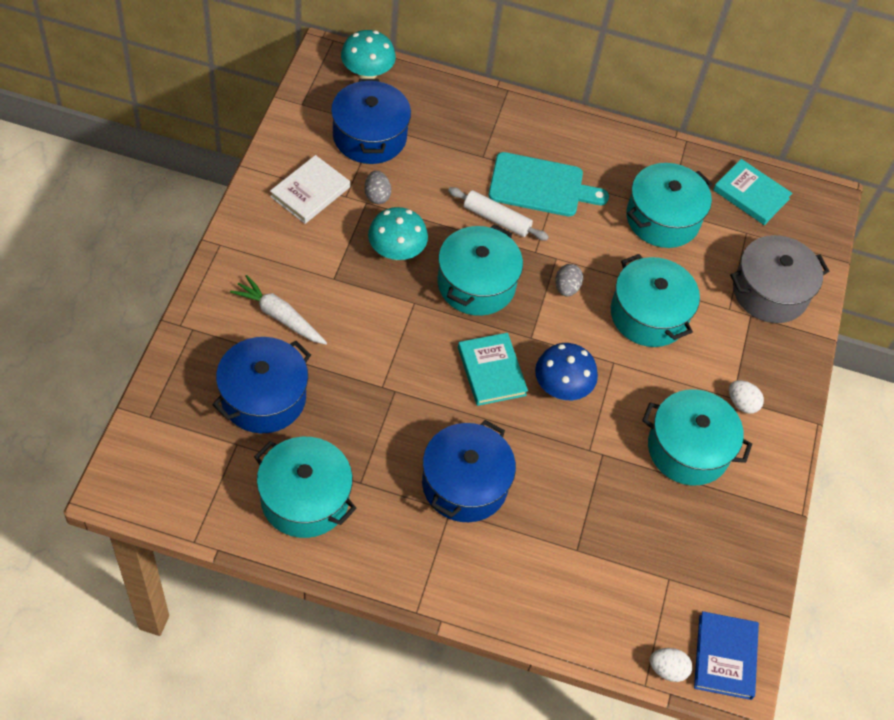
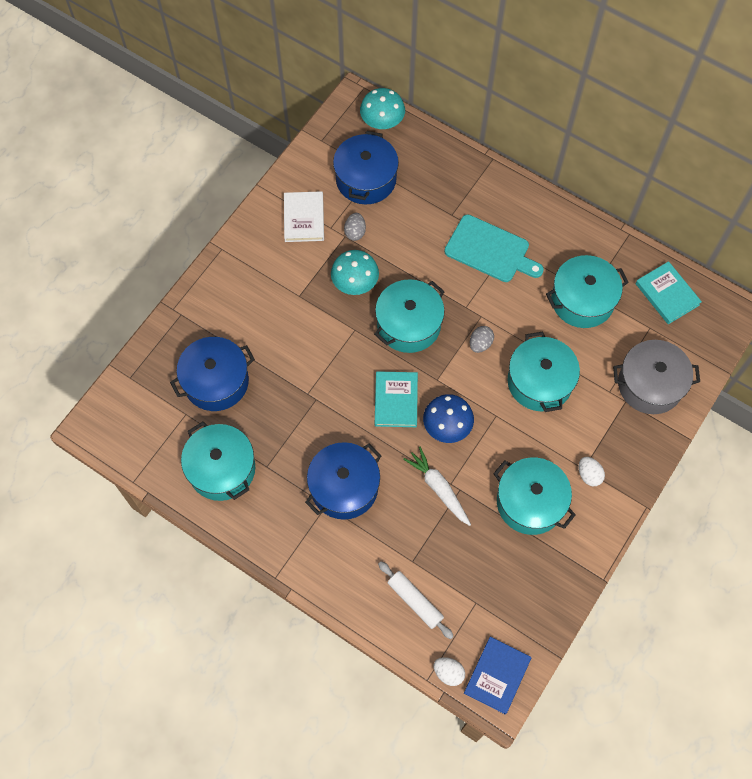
camera: 25 degrees right, 10 degrees up
white carrot [230,275,327,345] -> white carrot moved to [403,447,471,526]
white book [270,155,350,224] -> white book turned 60 degrees counterclockwise [284,191,324,242]
white rolling pin [448,187,549,241] -> white rolling pin moved to [378,561,454,639]

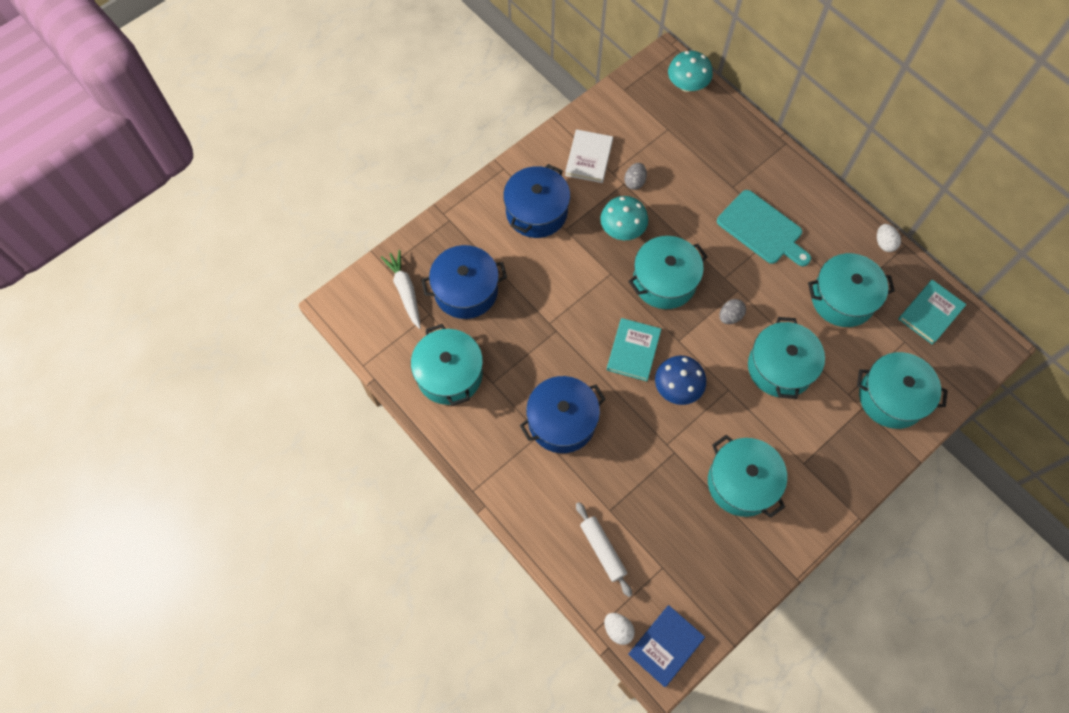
camera: 15 degrees right, 0 degrees up
blue pot [333,131,399,205] -> blue pot moved to [503,164,570,238]
white carrot [403,447,471,526] -> white carrot moved to [381,250,421,329]
white egg [579,457,605,486] -> white egg moved to [877,224,901,252]
grey pot [613,340,700,414] -> turquoise pot [857,352,948,429]
turquoise book [635,261,702,324] -> turquoise book turned 60 degrees clockwise [898,280,967,345]

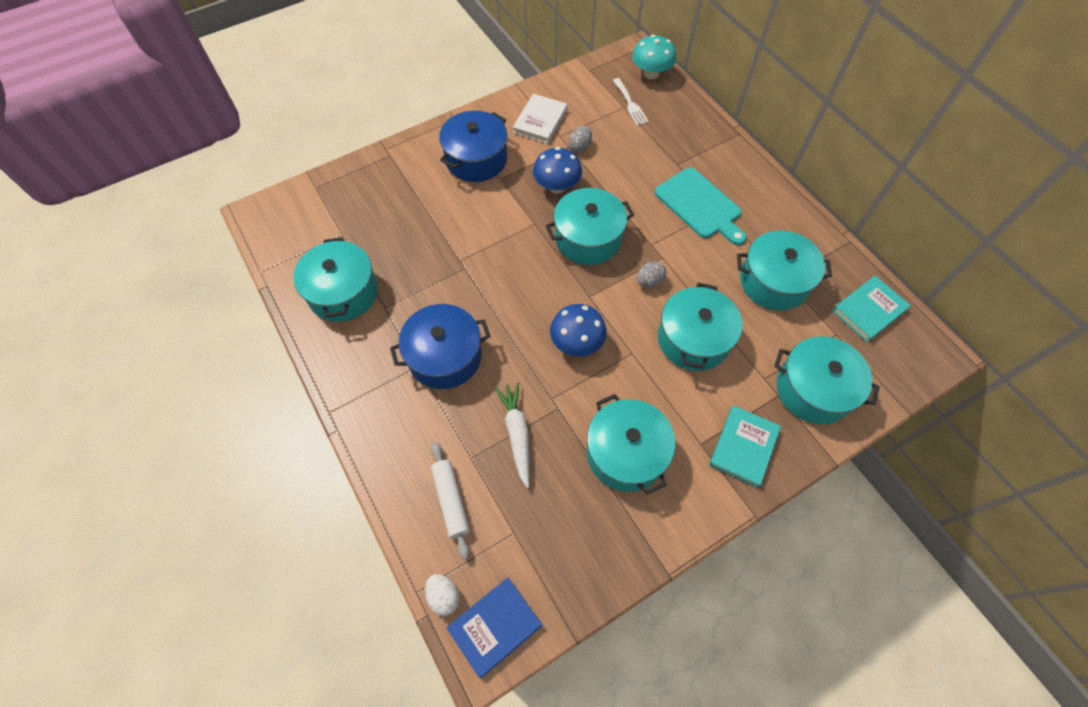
camera: 10 degrees right, 5 degrees down
white carrot [381,250,421,329] -> white carrot moved to [495,382,529,488]
blue pot [421,245,507,319] -> none
turquoise mushroom [600,196,648,240] -> blue mushroom [533,147,582,193]
turquoise book [607,318,661,381] -> turquoise book moved to [709,406,781,488]
white egg [877,224,901,252] -> none
none -> white fork [613,78,649,126]

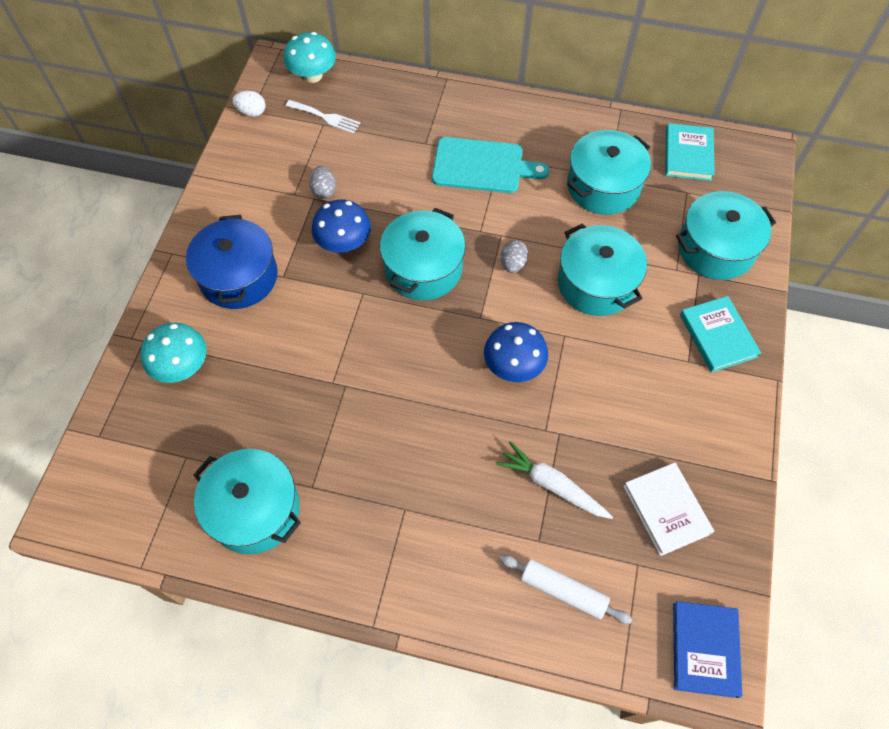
camera: 45 degrees left, 0 degrees up
blue pot [390,304,490,389] -> none
white egg [425,574,459,616] -> white egg moved to [232,91,266,117]
white book [513,94,568,144] -> white book moved to [623,463,714,556]
turquoise pot [587,394,676,495] -> none
none -> turquoise mushroom [141,323,207,383]

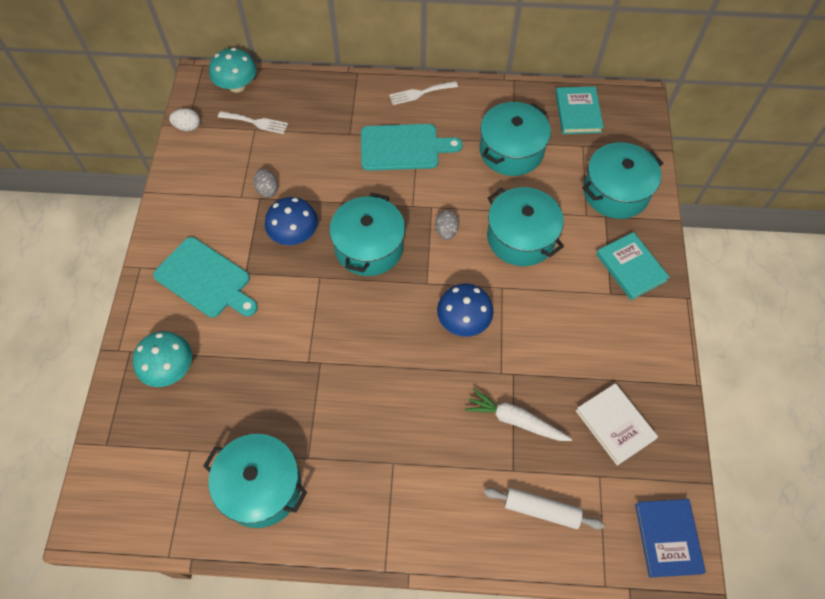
camera: 10 degrees left, 0 degrees up
blue pot [186,215,278,309] -> turquoise cutting board [153,237,258,318]
none -> white fork [389,81,458,105]

